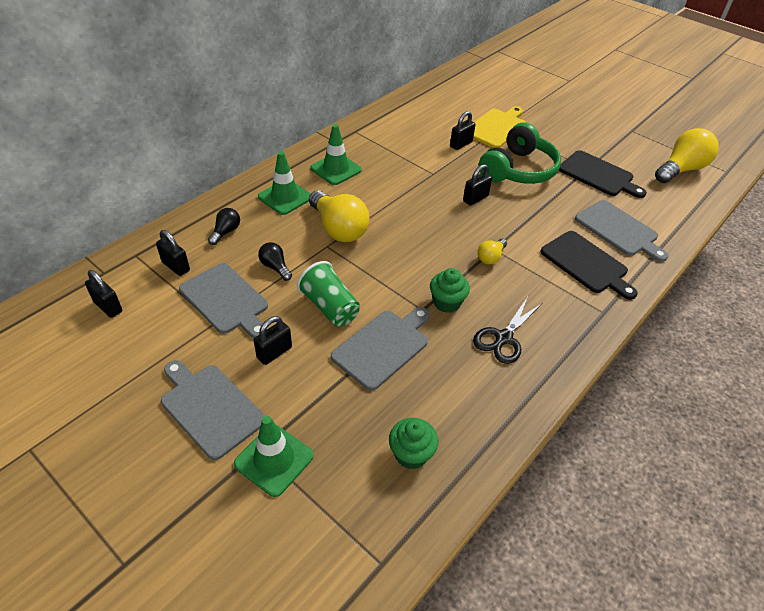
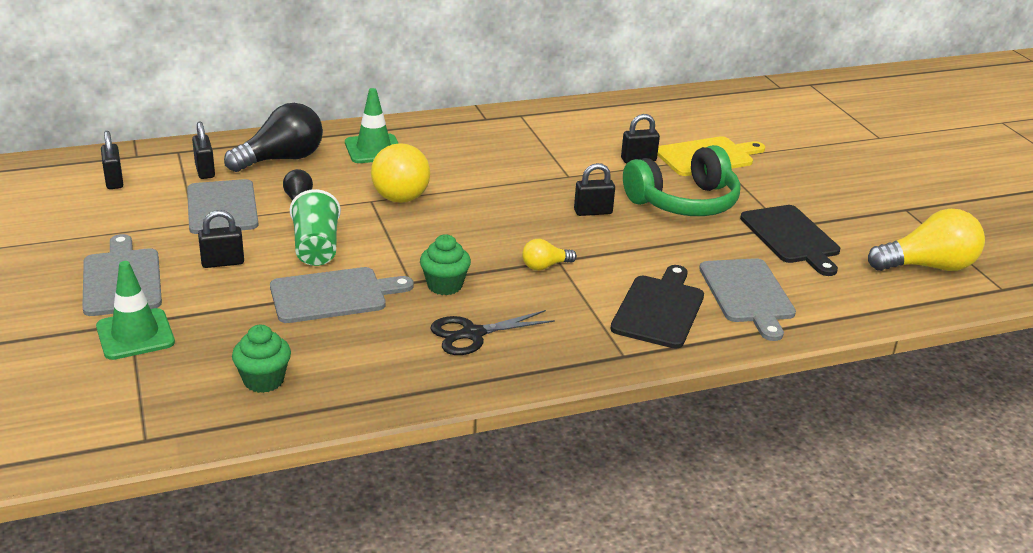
camera: 30 degrees right, 15 degrees down
black light bulb [208,208,240,245] -> black light bulb [224,103,323,172], size x2.01
green traffic cone [311,124,362,185] -> none
black cutting board [540,231,638,300] -> black cutting board turned 150 degrees counterclockwise [610,265,704,349]

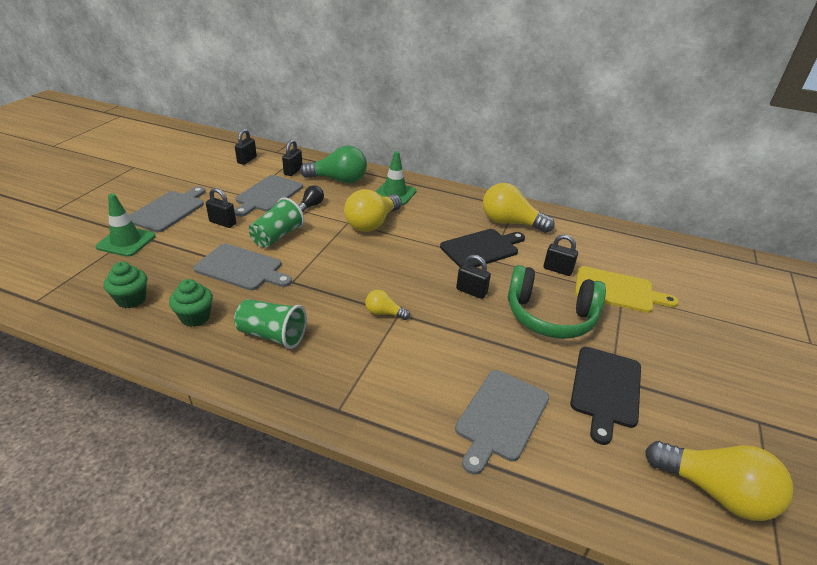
camera: 40 degrees right, 5 degrees up
black light bulb [224,103,323,172] -> green light bulb [300,145,367,183]
green cupcake [420,234,471,295] -> green cupcake moved to [169,279,213,327]
black scissors [430,310,555,355] -> green cup [234,299,307,349]
black cutting board [610,265,704,349] -> black cutting board moved to [440,229,525,267]
none -> yellow light bulb [483,183,555,233]

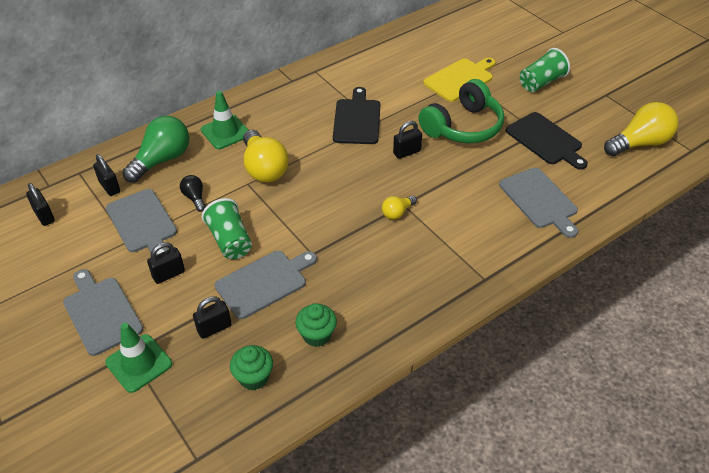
camera: 55 degrees left, 10 degrees up
green cup [234,299,307,349] -> green cup moved to [520,48,570,92]
yellow light bulb [483,183,555,233] -> none
black padlock [543,234,578,276] -> black padlock moved to [193,296,232,339]

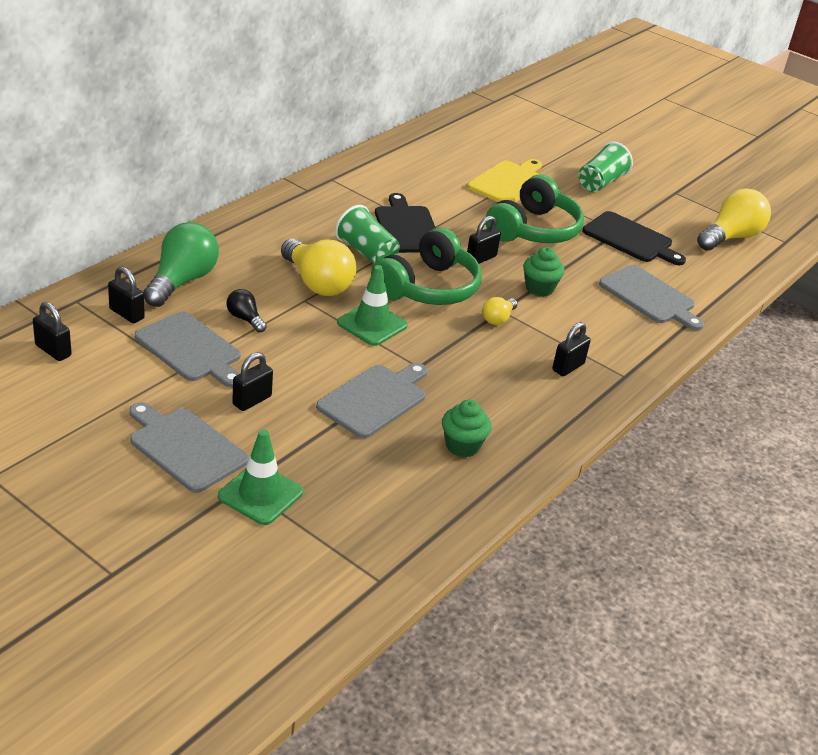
camera: 20 degrees left, 10 degrees down
black padlock [193,296,232,339] -> black padlock moved to [552,322,591,376]
green traffic cone [201,91,248,149] -> green traffic cone moved to [337,265,408,346]
green cup [202,198,252,259] -> green cup moved to [335,205,400,264]
green cupcake [230,345,273,390] -> green cupcake moved to [523,247,564,297]
none -> green headphones [371,227,482,305]

